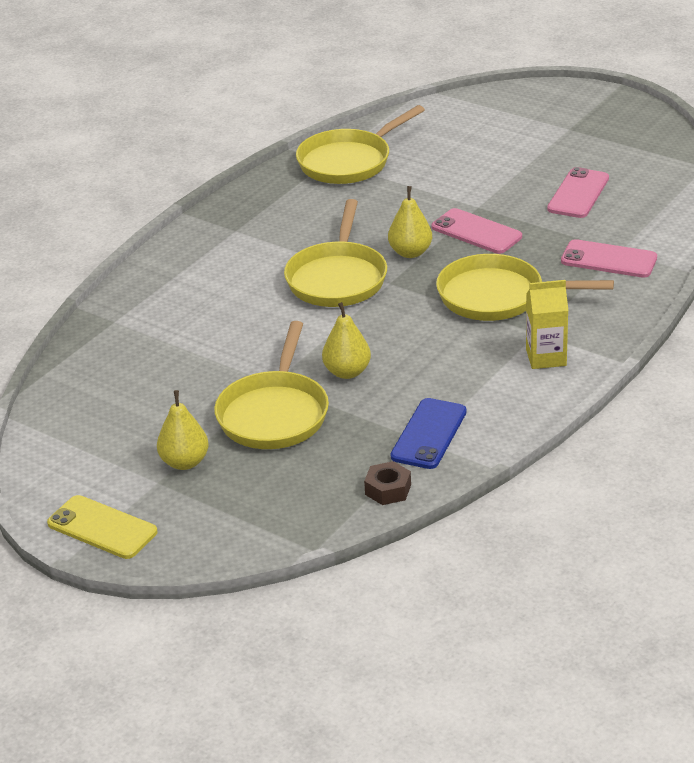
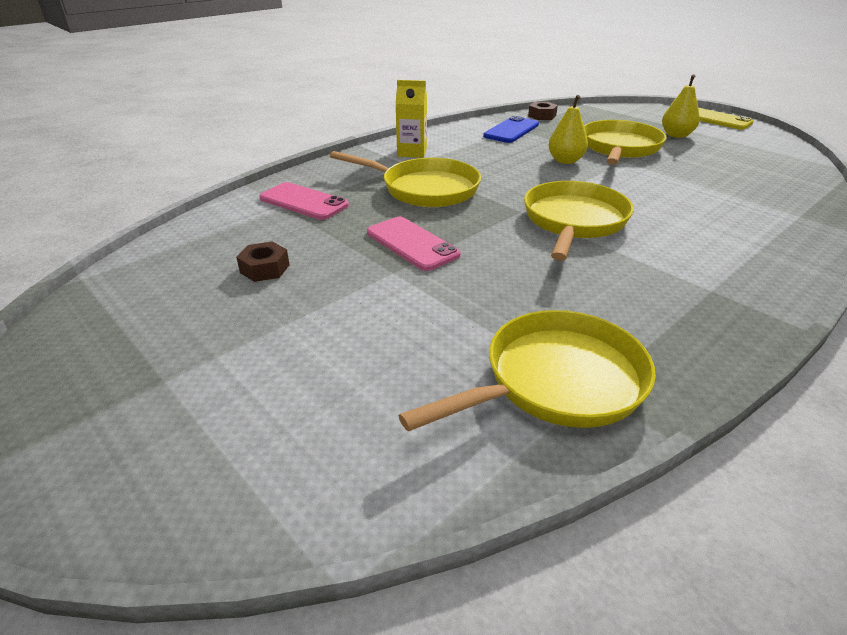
camera: 170 degrees left, 0 degrees up
yellow pear [388,186,432,258] -> none
pink phone [547,167,609,218] -> brown nut [236,241,290,282]

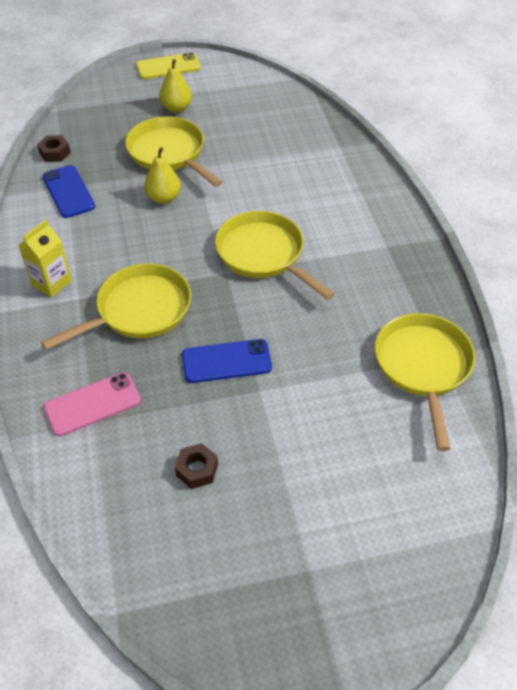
camera: 60 degrees left, 15 degrees up
pink phone [367,217,461,271] -> blue phone [182,339,272,383]

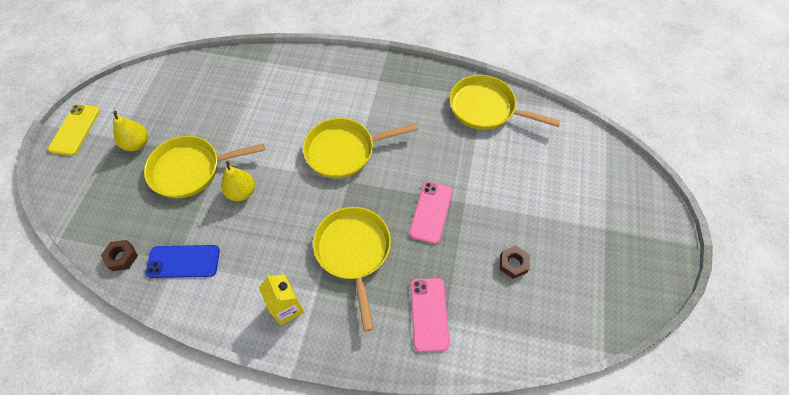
camera: 65 degrees left, 10 degrees up
blue phone [182,339,272,383] -> pink phone [409,181,453,244]

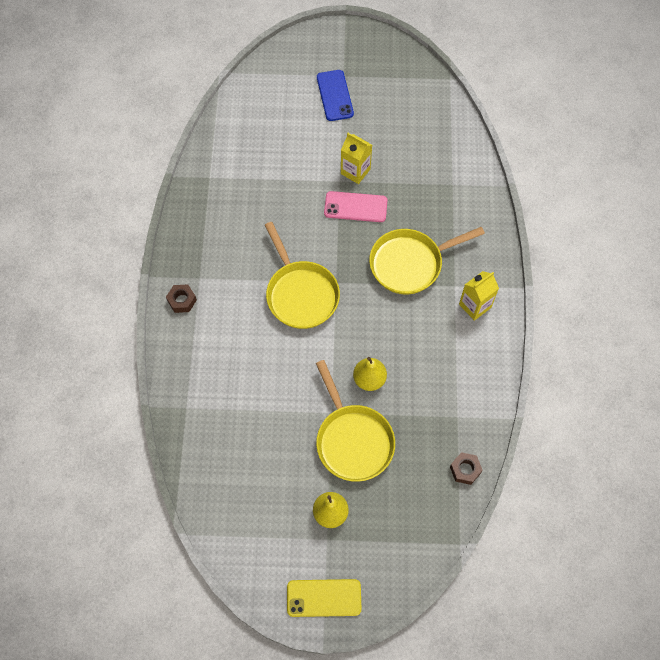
camera: 100 degrees left, 5 degrees up
blue phone [146,245,220,278] -> blue phone moved to [317,70,354,121]
pink phone [411,278,450,352] -> none
yellow pan [450,75,561,130] -> none
brown nut [500,246,530,279] -> brown nut moved to [166,285,197,313]
none -> yellow carton [341,133,372,184]

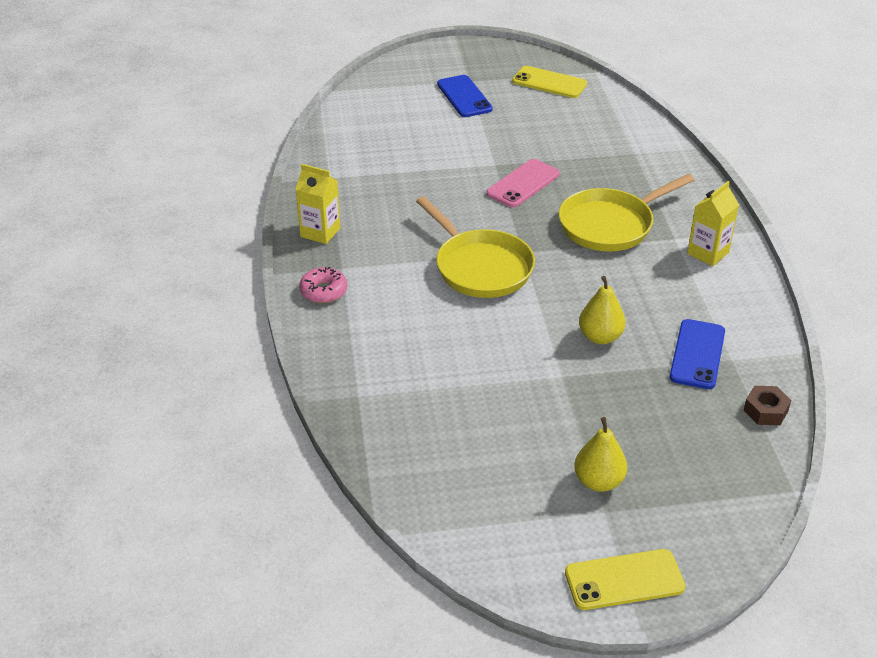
camera: 10 degrees left, 25 degrees down
brown nut [166,285,197,313] -> pink donut [299,267,347,303]
yellow pan [316,360,395,482] -> none
pink phone [324,191,388,222] -> pink phone turned 45 degrees counterclockwise [486,159,560,208]
yellow carton [341,133,372,184] -> yellow carton moved to [295,164,340,244]
none -> yellow phone [512,66,587,98]
none -> blue phone [669,319,725,389]

